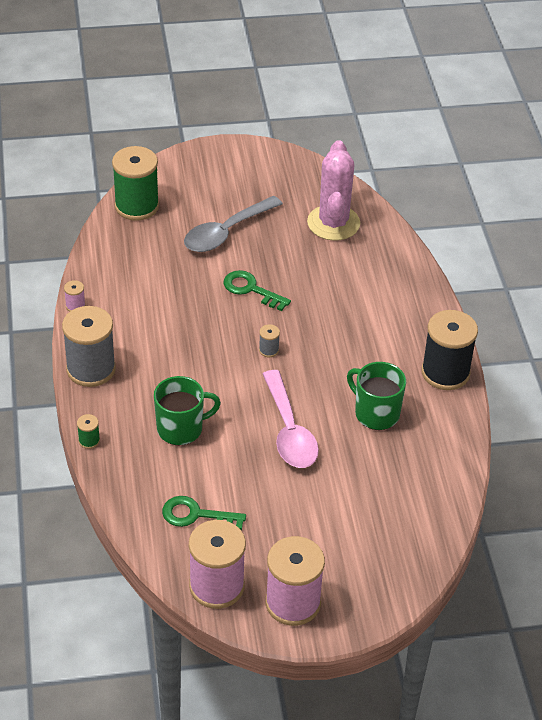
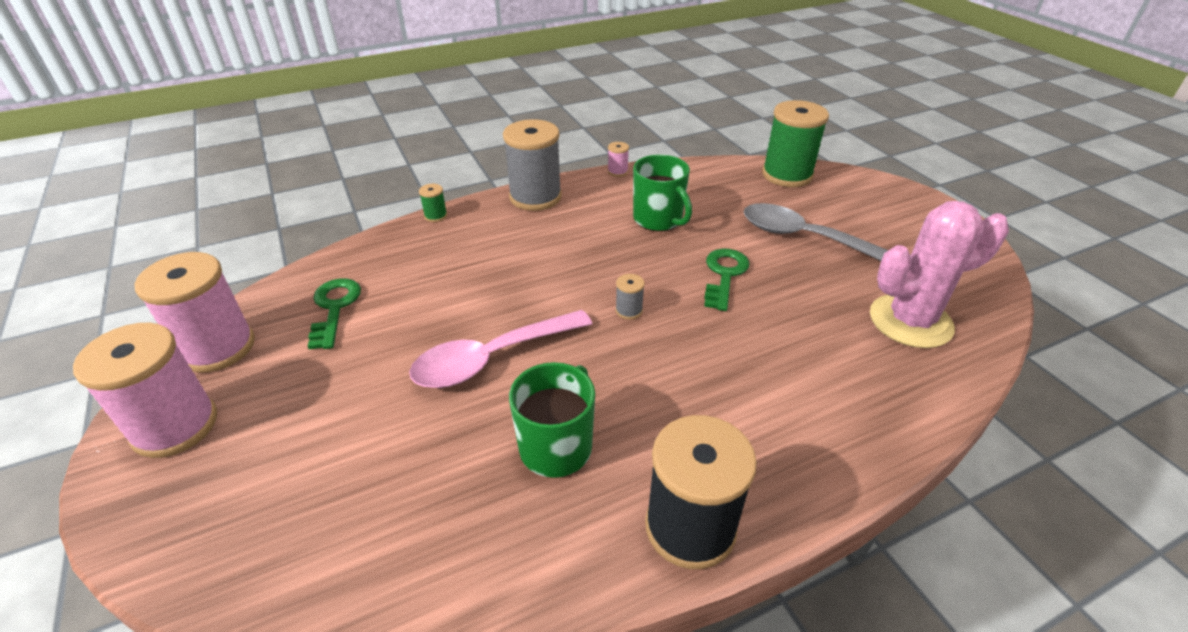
camera: 75 degrees right, 5 degrees down
green mug [154,376,221,445] -> green mug moved to [633,155,692,231]

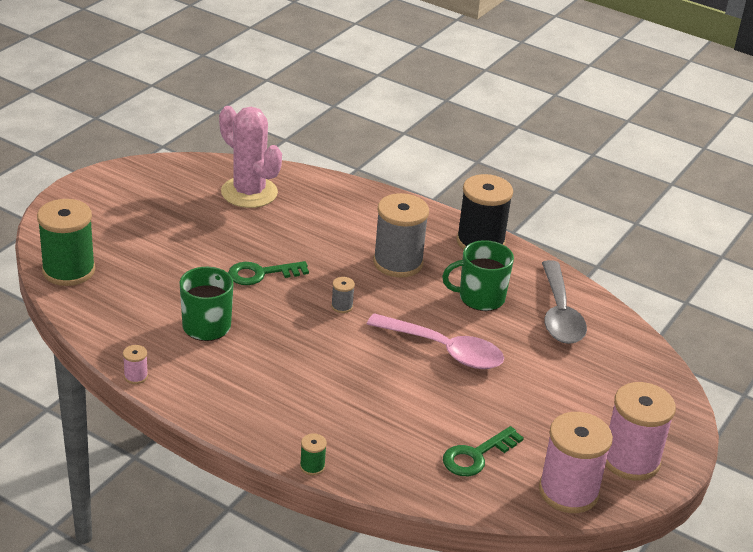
camera: 125 degrees left, 5 degrees down
grey spool [503,119,562,211] -> grey spool moved to [373,193,429,278]
grey spoon [744,203,888,261] -> grey spoon moved to [542,260,587,344]

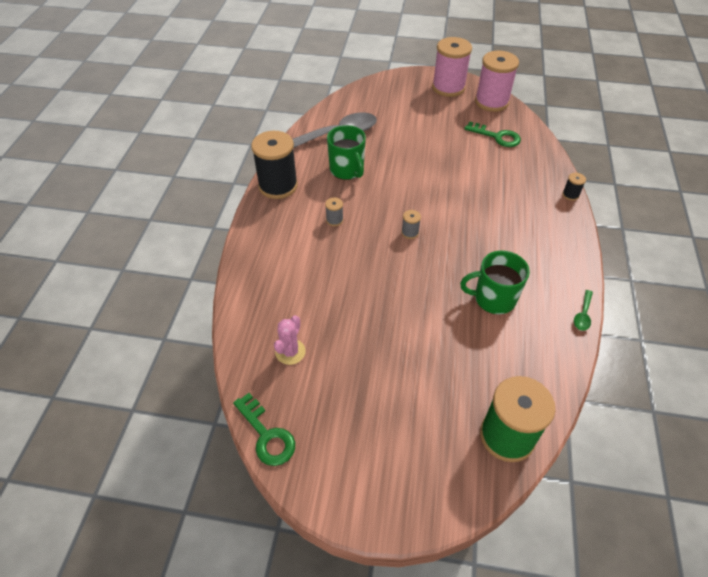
camera: 110 degrees left, 15 degrees up
pink spool [123,345,148,384] -> green spoon [574,290,593,331]
pink cactus [219,106,282,208] -> pink cactus [274,315,306,365], size x0.51
green key [228,261,309,285] -> green key moved to [233,393,295,466]
green spool [300,434,327,475] -> black spool [562,173,586,201]
pink spoon [367,313,504,369] -> none
grey spool [373,193,429,278] -> grey spool [325,197,343,226], size x0.42

